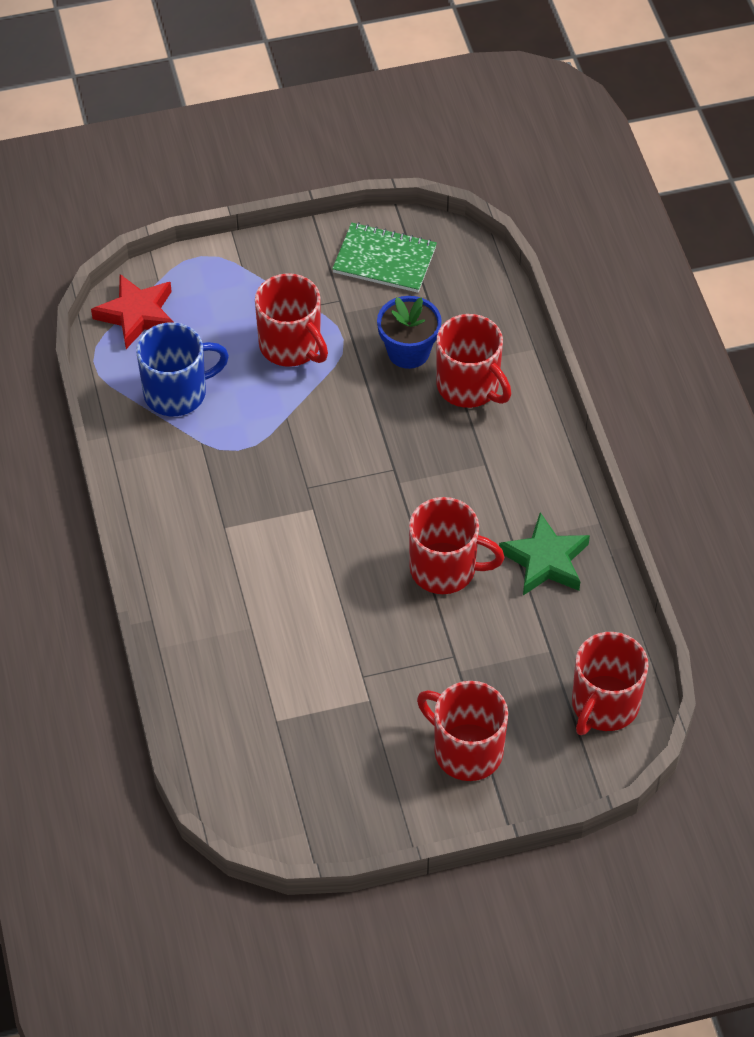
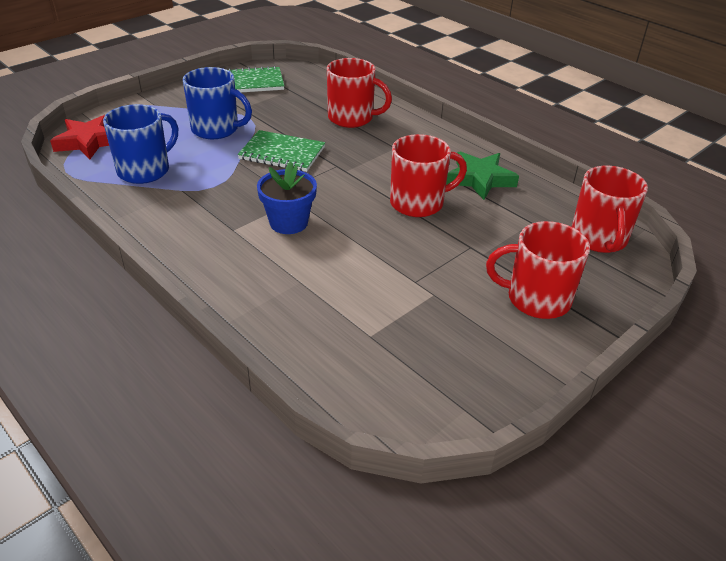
camera: 30 degrees left, 15 degrees down
red mug [255,273,328,367] -> blue mug [183,67,252,139]
blue flower pot [377,296,442,369] -> blue flower pot moved to [257,161,317,234]
none -> green notebook [238,130,325,172]

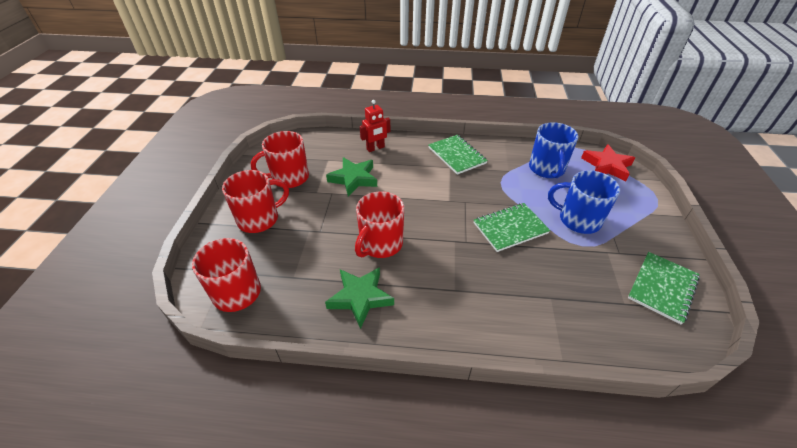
camera: 140 degrees right, 5 degrees up
blue mug [183,67,252,139] -> blue mug turned 45 degrees clockwise [548,170,620,234]
blue flower pot [257,161,317,234] -> none
red mug [327,58,392,128] -> red mug moved to [251,131,309,188]
none -> green star [326,157,377,196]
none -> red robot [360,100,390,152]
none -> green notebook [428,135,488,175]

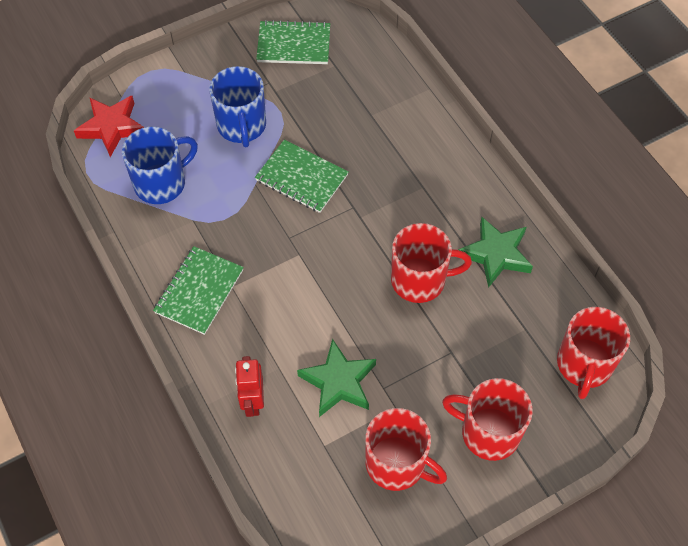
camera: 125 degrees left, 15 degrees up
red robot [360,100,390,152] -> red robot turned 120 degrees counterclockwise [235,356,264,417]

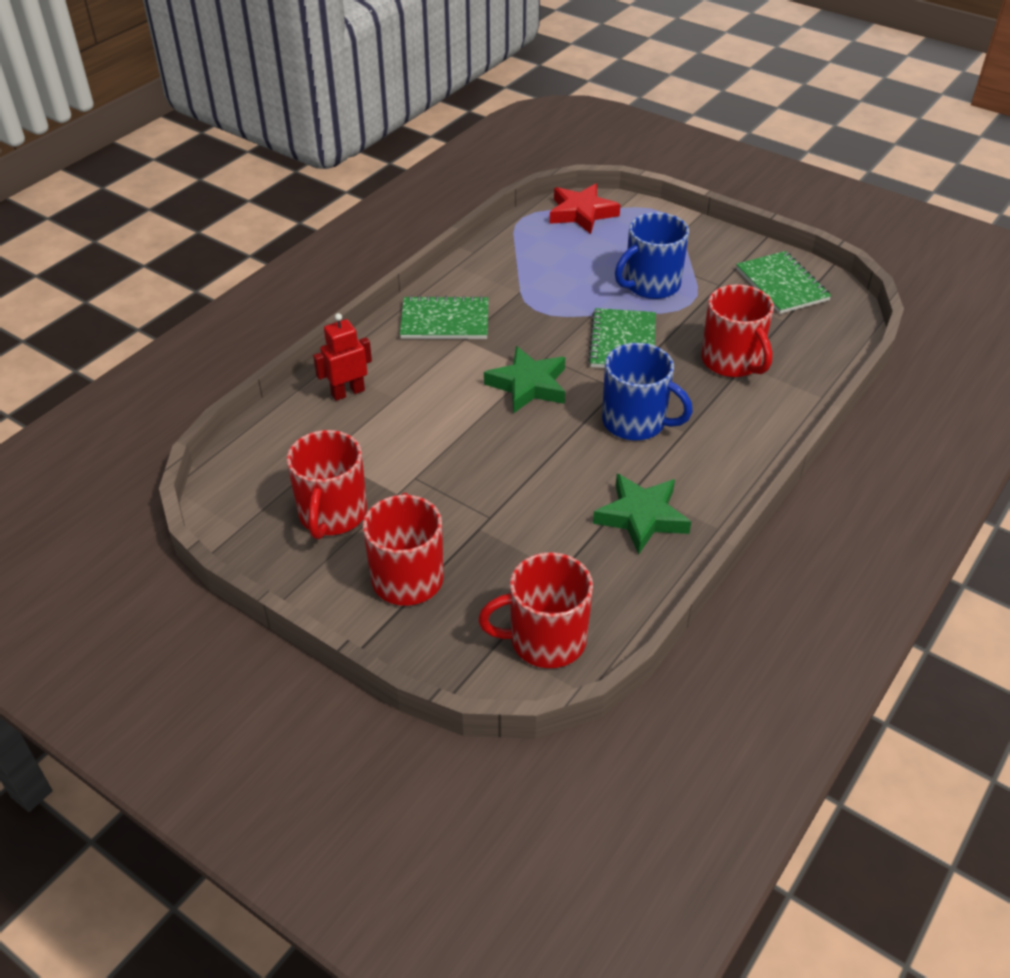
camera: 65 degrees right, 15 degrees down
blue mug [122,126,198,204] -> blue mug moved to [602,343,693,440]
green star [297,339,376,417] -> green star moved to [484,346,565,414]
red mug [391,223,472,303] -> red mug moved to [701,284,774,377]

